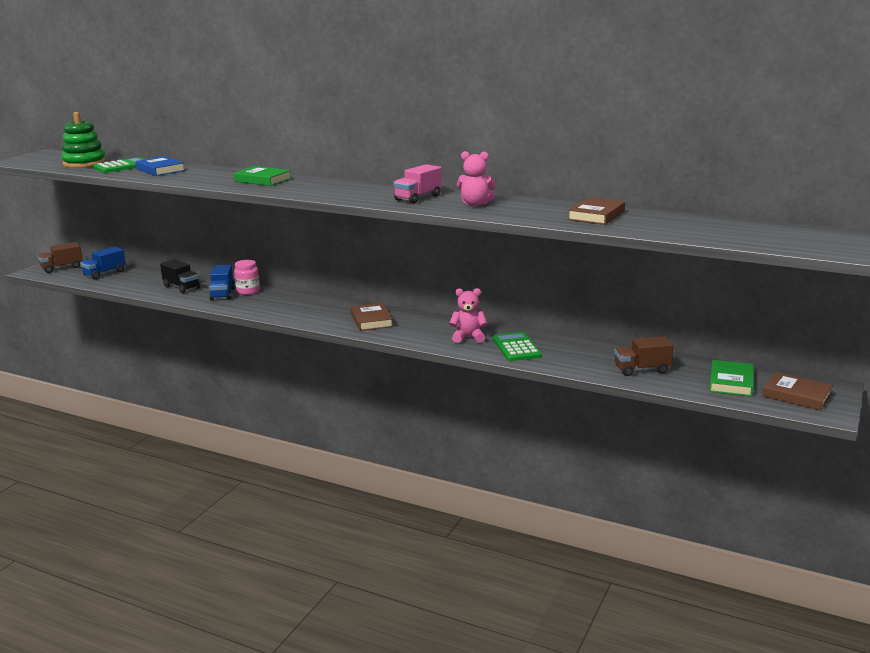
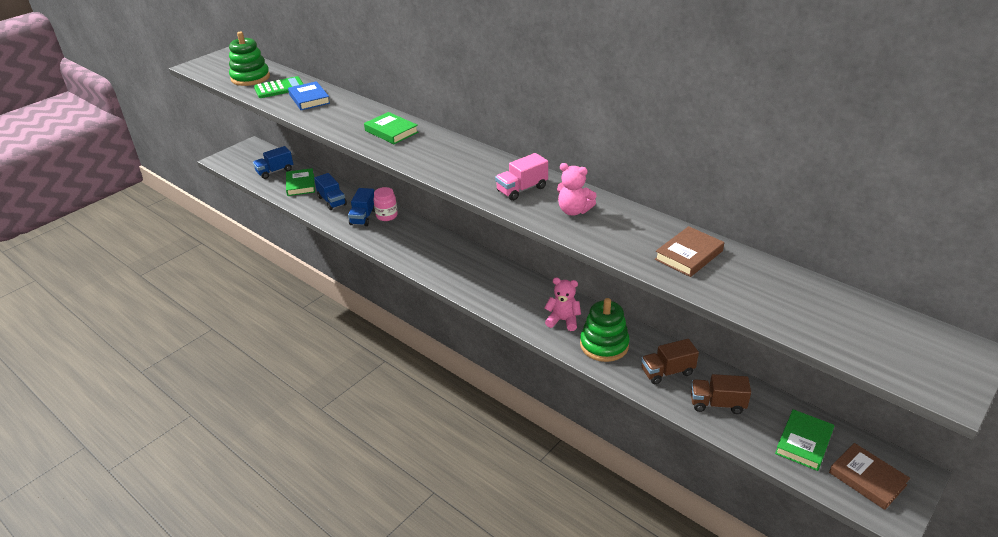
camera: 15 degrees right, 15 degrees up
brown truck [38,242,83,273] -> brown truck moved to [641,339,699,384]
black truck [160,259,200,293] -> blue truck [314,173,347,210]
brown book [351,303,393,331] -> none
green calculator [493,332,542,361] -> green stacking toy [580,298,630,362]
none -> green book [286,168,315,196]

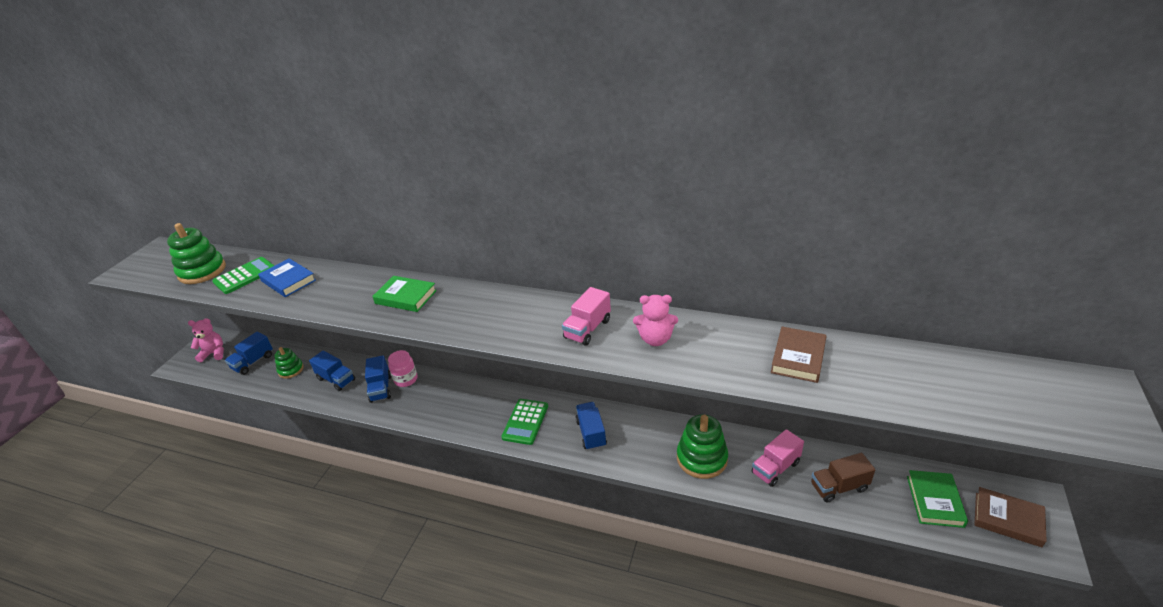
camera: 20 degrees left, 0 degrees up
green book [286,168,315,196] -> green stacking toy [274,347,304,379]
pink teddy bear [545,278,581,331] -> pink teddy bear moved to [188,318,224,362]
brown truck [641,339,699,384] -> pink truck [751,429,804,487]
none -> green calculator [501,399,548,445]
none -> blue truck [575,402,607,450]

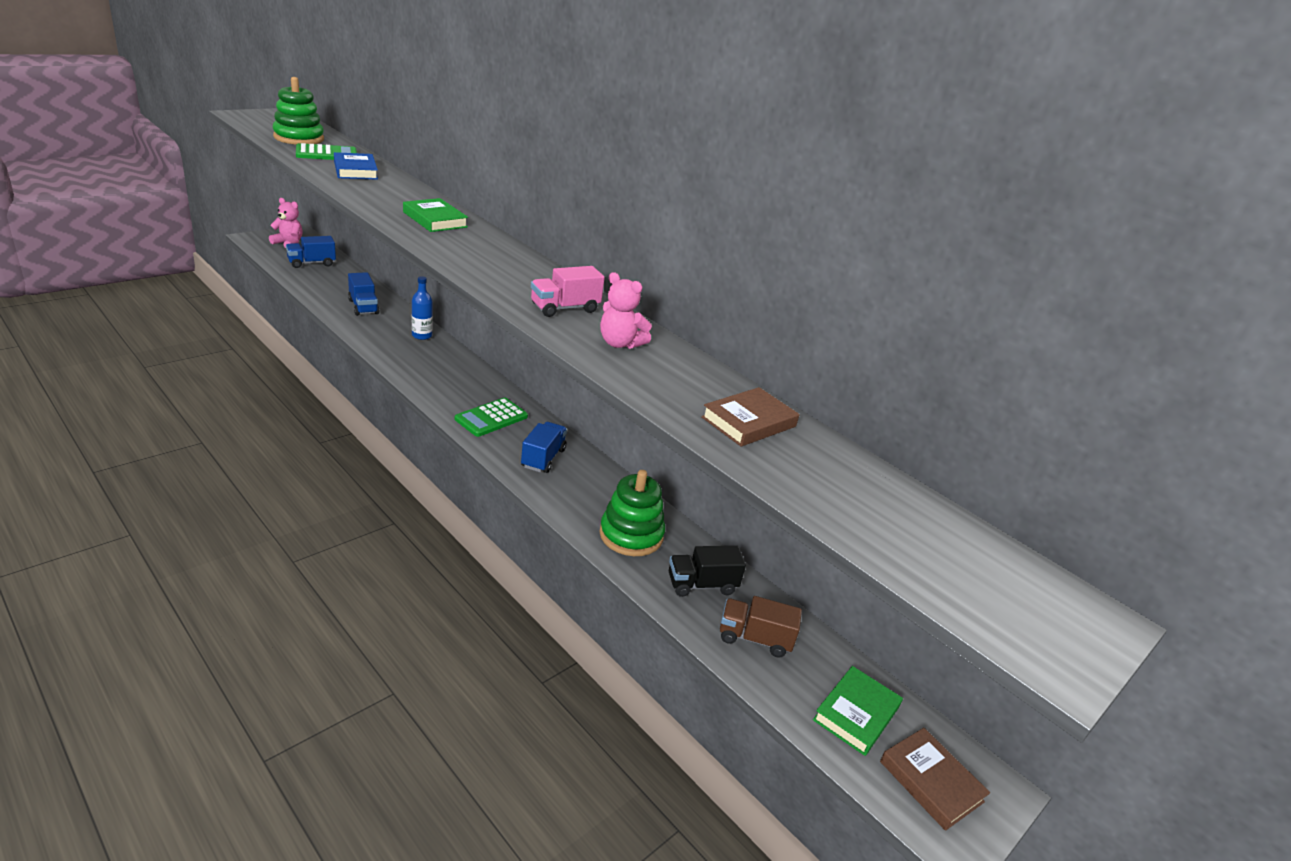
camera: 20 degrees right, 5 degrees down
green stacking toy [274,347,304,379] -> none
blue truck [365,355,391,403] -> none
pink jar [388,350,417,387] -> blue bottle [412,276,433,340]
pink truck [751,429,804,487] -> black truck [669,546,746,597]

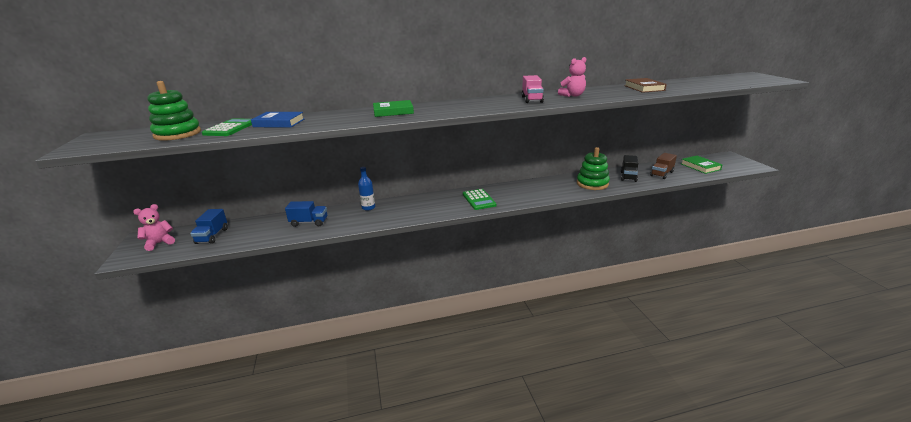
camera: 55 degrees left, 5 degrees down
blue truck [521,422,567,473] -> none
brown book [880,728,990,831] -> none

